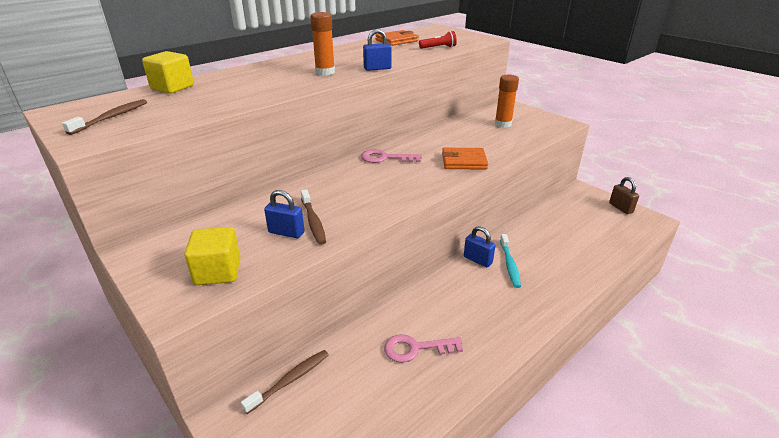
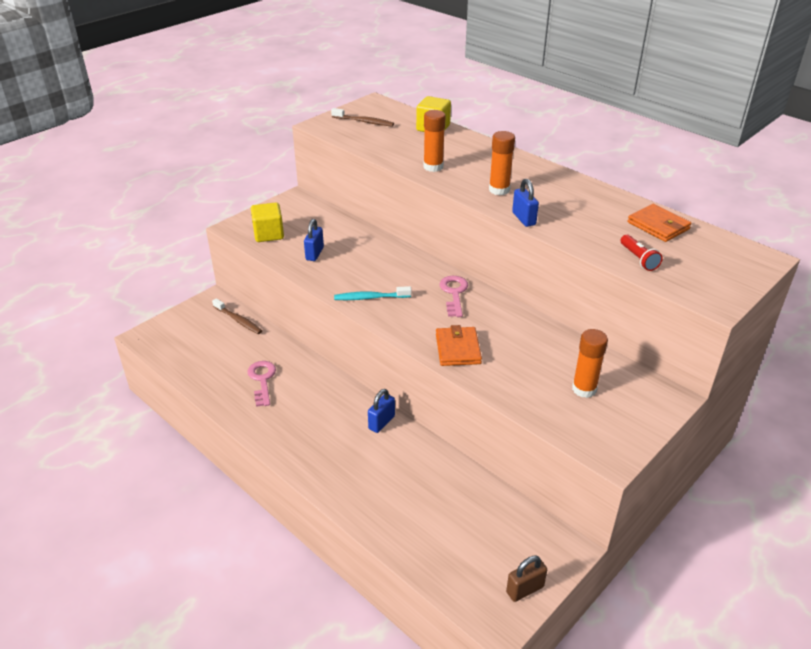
camera: 85 degrees right, 5 degrees up
brown toothbrush [301,189,326,245] -> none
turquoise toothbrush [500,234,521,288] -> turquoise toothbrush moved to [334,286,412,300]
none -> orange glue stick [423,110,446,172]

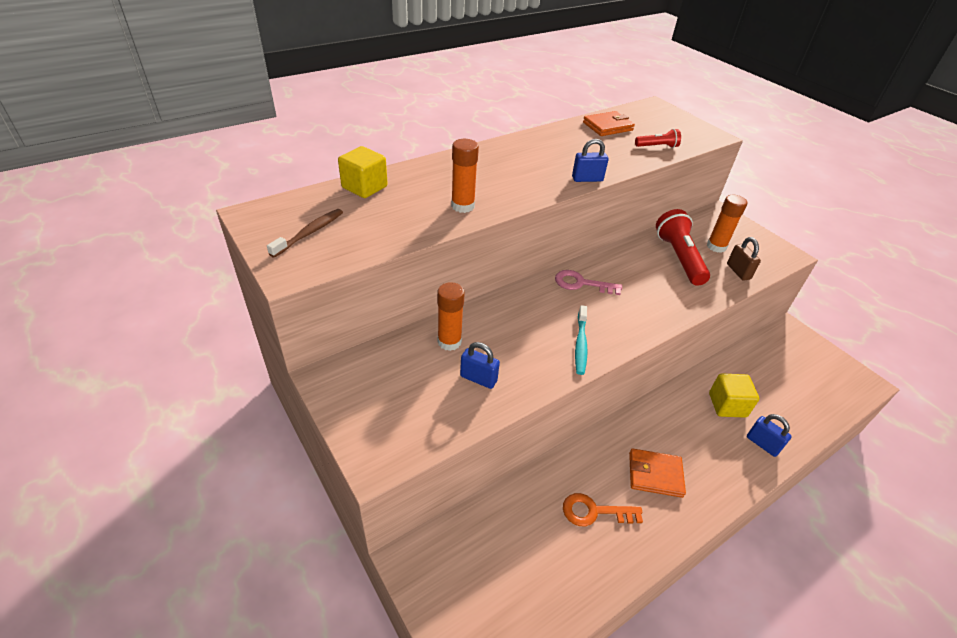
camera: 80 degrees left, 5 degrees up
brown toothbrush [212,298,262,334] -> none
pink key [247,361,276,407] -> orange key [563,493,643,526]
yellow cube [251,203,284,242] -> yellow cube moved to [709,373,759,418]
blue padlock [368,389,395,433] -> blue padlock moved to [747,414,792,457]
orange wallet [436,325,482,366] -> orange wallet moved to [629,449,686,498]
orange glue stick [489,131,515,195] -> orange glue stick moved to [437,282,465,351]
brown padlock [506,556,547,602] -> brown padlock moved to [727,237,761,280]
none -> red flashlight [656,209,710,286]

